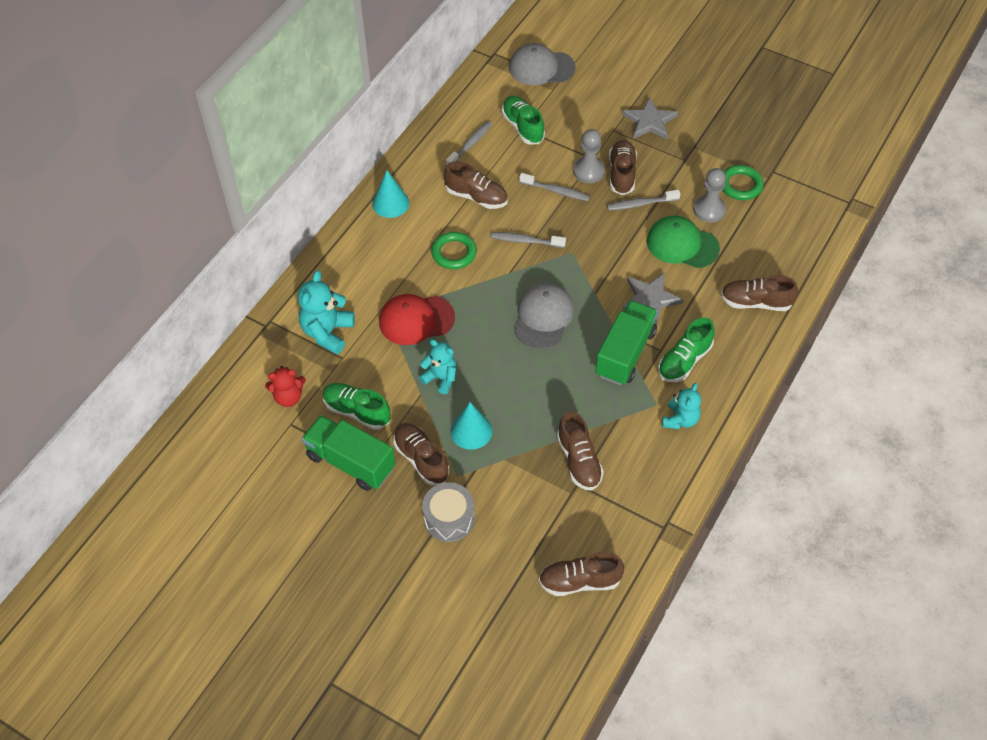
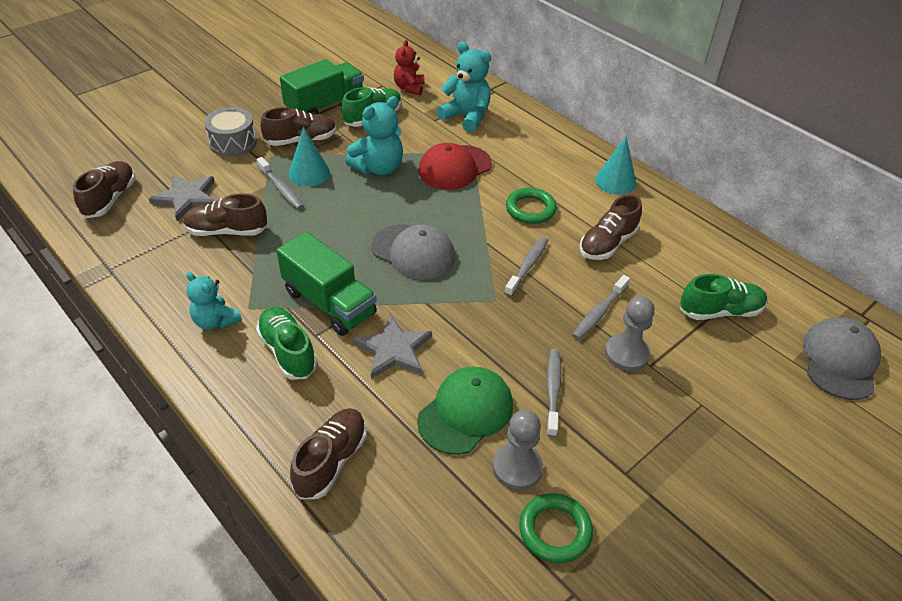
camera: 105 degrees right, 10 degrees down
red cap [379,294,455,345] -> red cap turned 135 degrees counterclockwise [419,143,492,190]
turquoise teddy bear [419,339,457,394] -> turquoise teddy bear [345,96,403,175], size x1.50
grey toothbrush [446,121,493,166] -> grey toothbrush moved to [256,157,303,209]
brown shoe [609,140,637,195] -> none
grey star [622,97,678,140] -> grey star moved to [148,174,215,221]

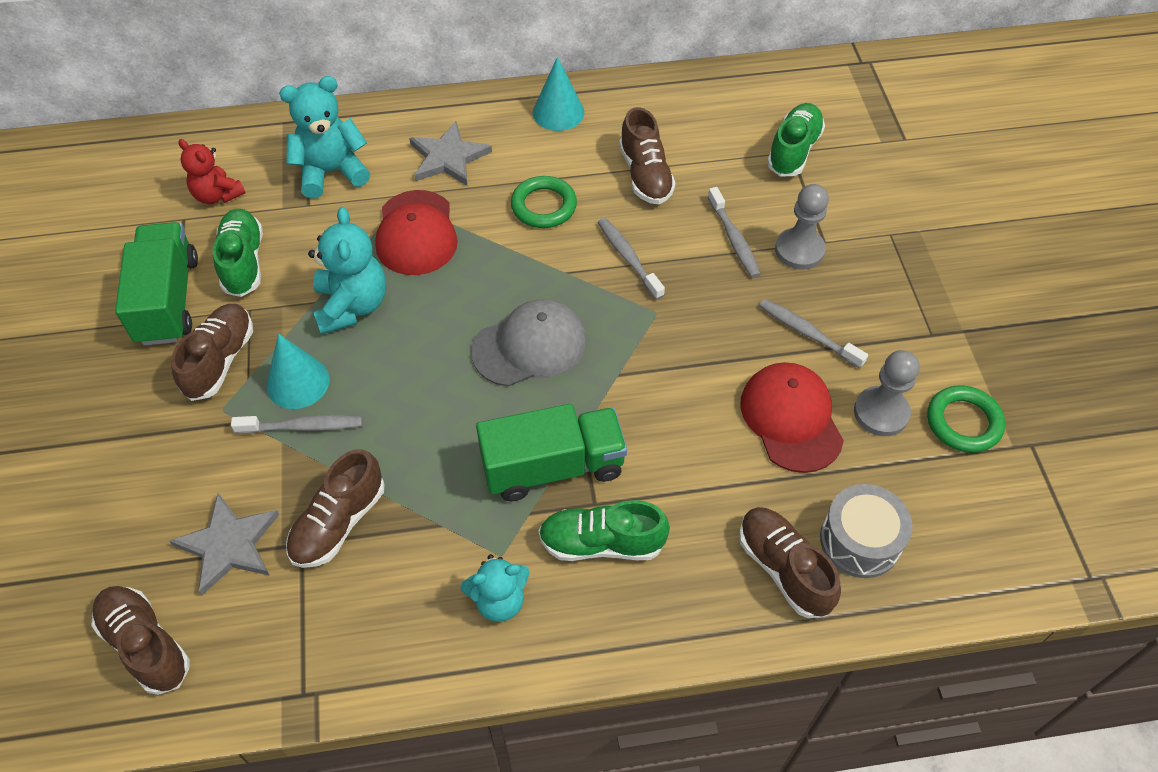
camera: 55 degrees left, 10 degrees up
grey drum [204,107,257,157] -> grey drum moved to [820,484,913,578]
grey star [352,314,432,379] -> grey star moved to [409,121,492,186]
green cap [417,367,513,455] -> red cap [740,362,844,473]
grey cap [803,317,881,400] -> none

